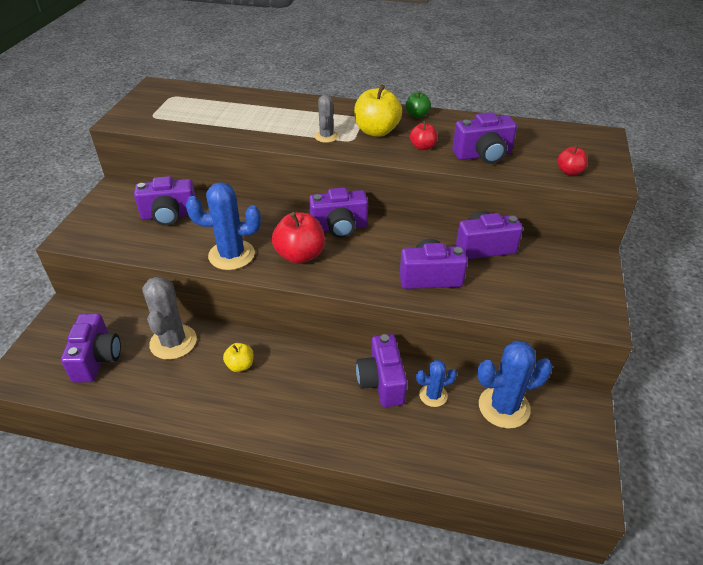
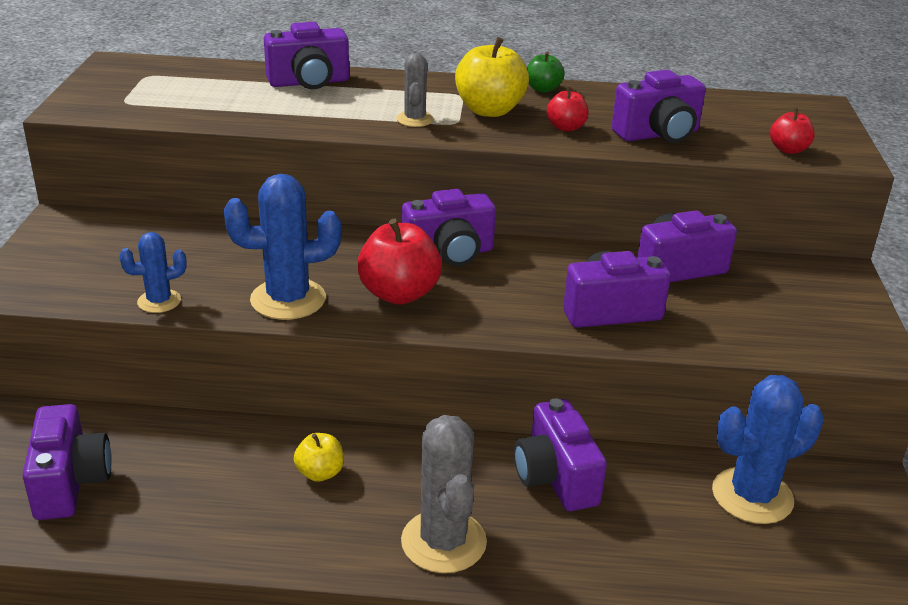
camera: 10 degrees left, 10 degrees down
purple camera [134,176,196,226] -> purple camera moved to [264,22,349,89]
grey cactus [142,276,197,360] -> grey cactus moved to [401,415,487,573]
blue cactus [416,360,457,407] -> blue cactus moved to [119,232,187,313]

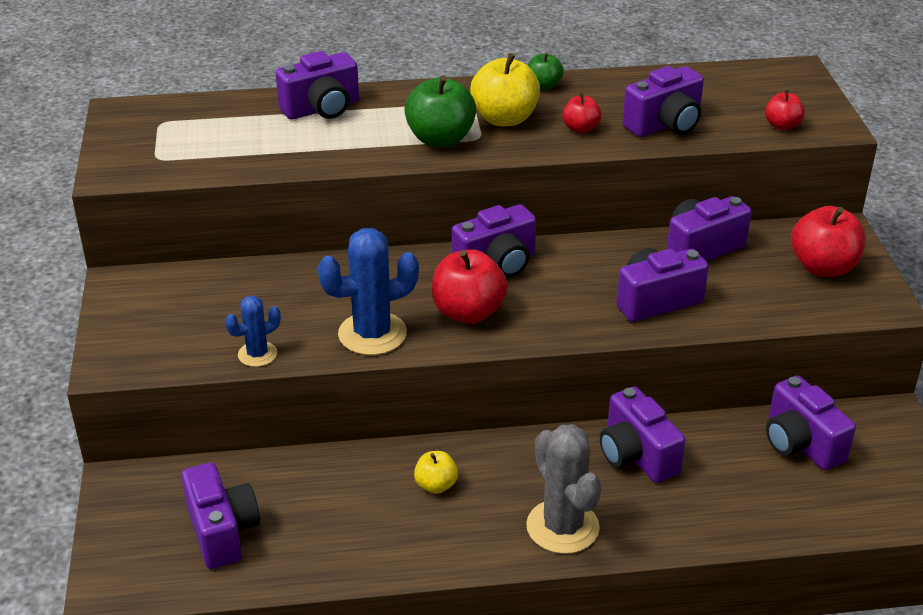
camera: 10 degrees left, 5 degrees up
grey cactus [396,53,434,127] -> green apple [404,75,476,147]
blue cactus [712,375,823,524] -> purple camera [766,375,856,470]
none -> red apple [791,206,866,277]

